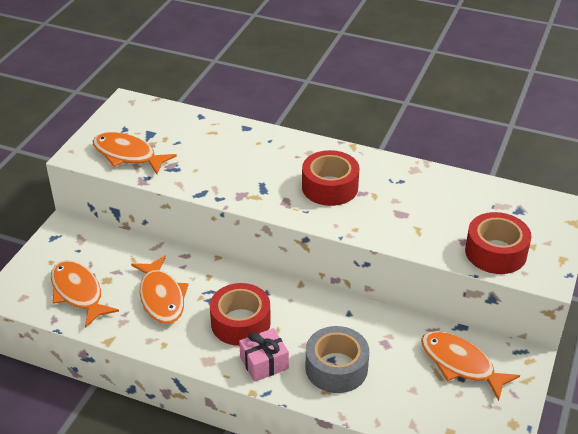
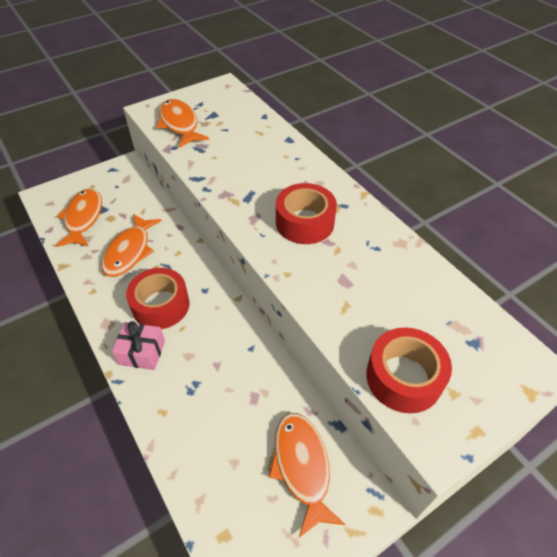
camera: 35 degrees right, 10 degrees up
grey tape [305,326,369,393] -> none

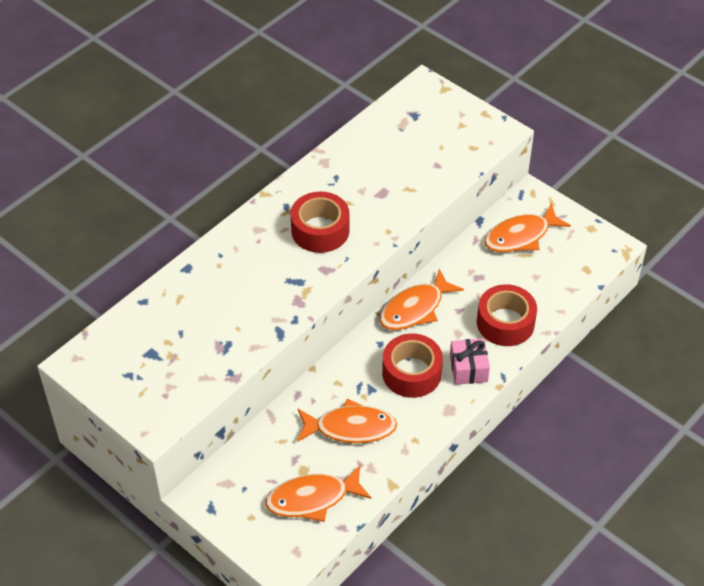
camera: 105 degrees left, 0 degrees up
orange fish [156,99,209,148] -> orange fish moved to [380,269,464,330]
red tape [366,327,452,413] -> red tape moved to [477,284,537,346]

